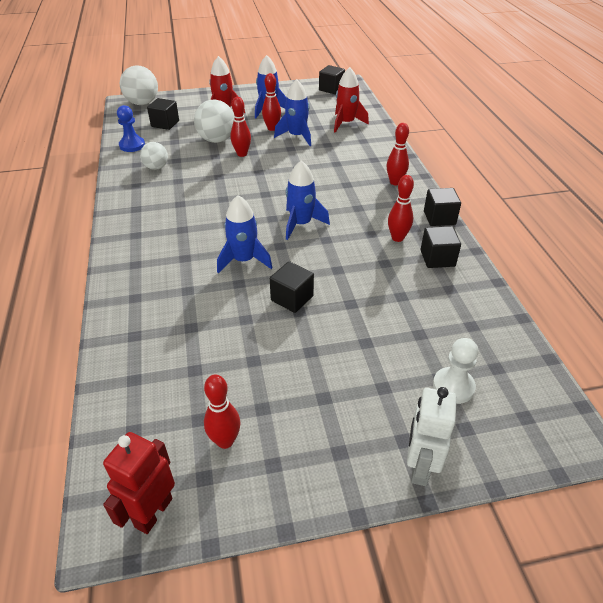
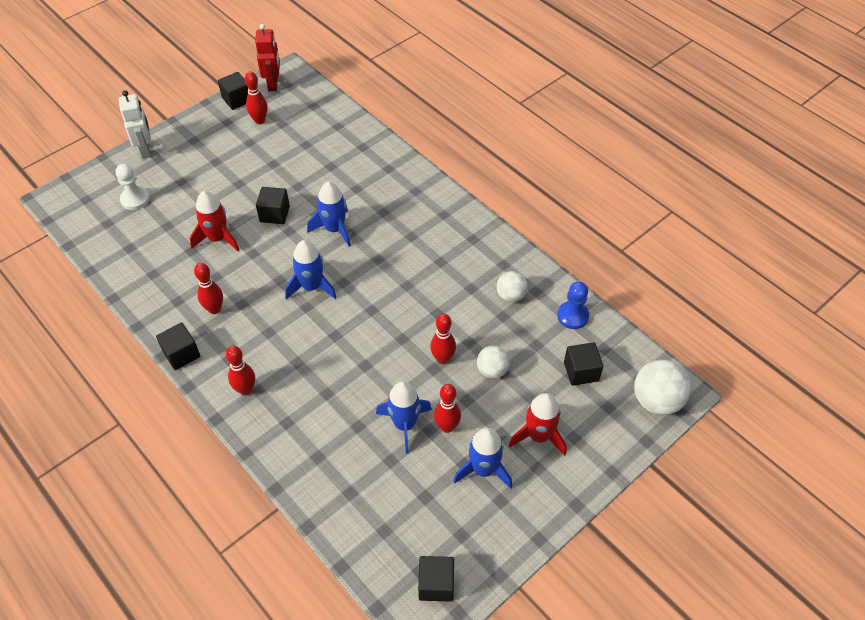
camera: 150 degrees right, 10 degrees up
white ball [194,100,235,143] -> white ball [477,346,510,378], size x0.62
red rocket [334,67,369,133] -> red rocket moved to [190,191,239,251]
black cube [421,226,461,268] -> black cube moved to [218,72,248,110]

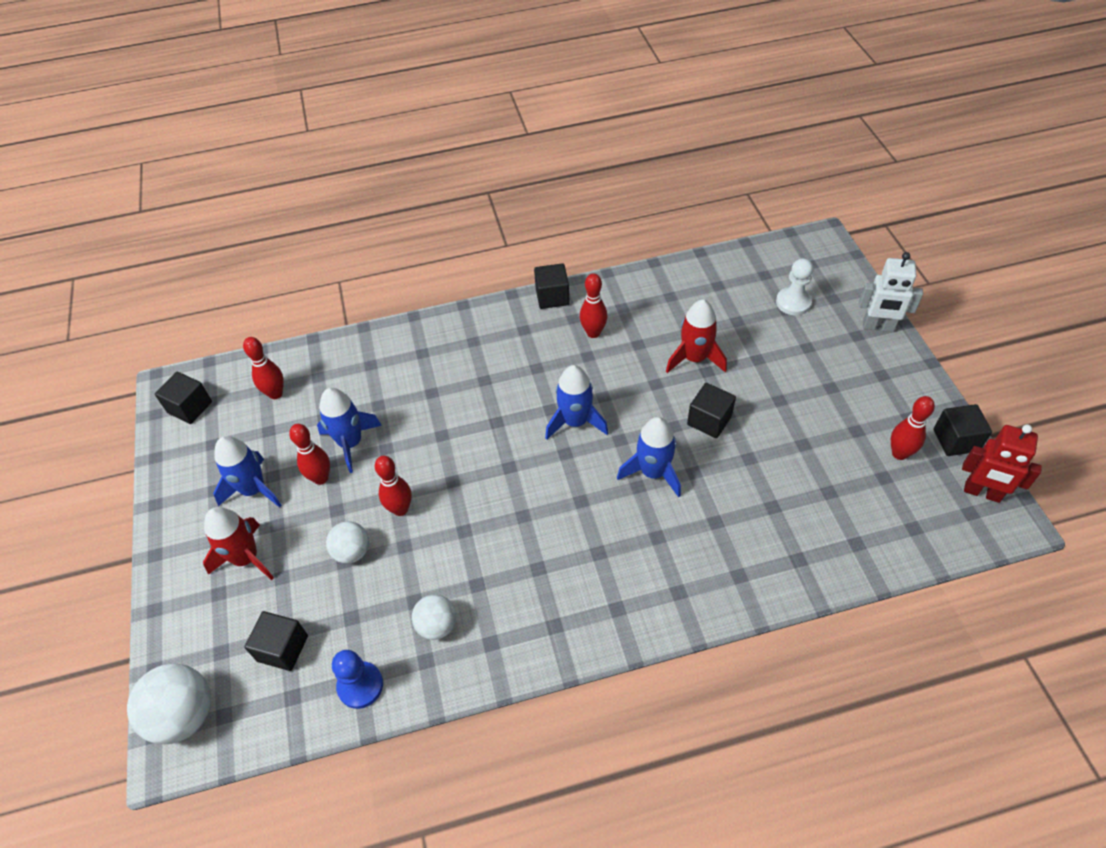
camera: 120 degrees right, 0 degrees up
red bowling pin [226,346,255,396] -> red bowling pin moved to [243,337,284,399]

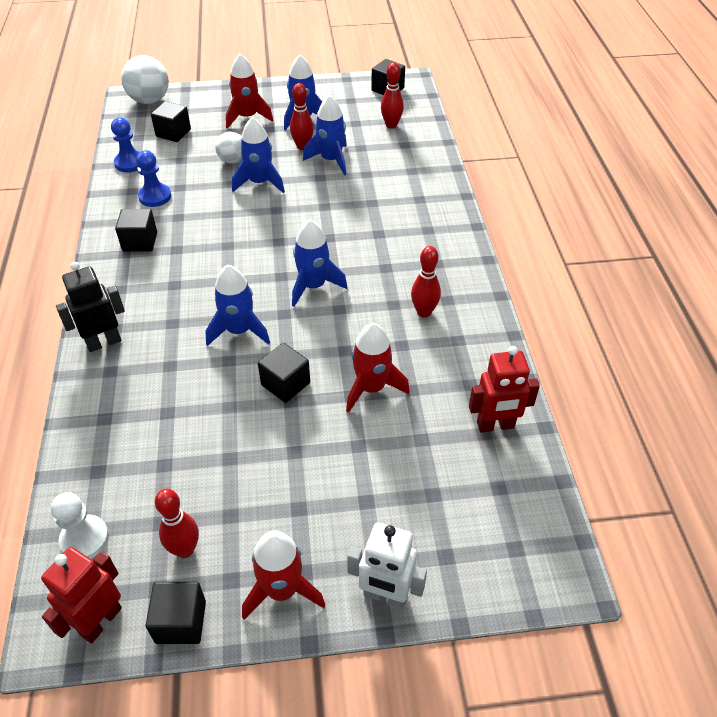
camera: 95 degrees right, 5 degrees down
red bowling pin [375,456,412,516] -> blue rocket [232,117,285,193]
white ball [412,594,456,640] -> blue pawn [136,150,171,207]
black cube [534,263,570,309] -> black cube moved to [115,209,157,252]
white pawn [776,258,813,315] -> white pawn moved to [51,492,109,559]
white robot [859,252,923,332] -> white robot turned 90 degrees counterclockwise [347,522,427,609]
none -> black robot [56,262,125,352]
none -> red rocket [242,530,325,620]
none -> red robot [469,346,540,433]

